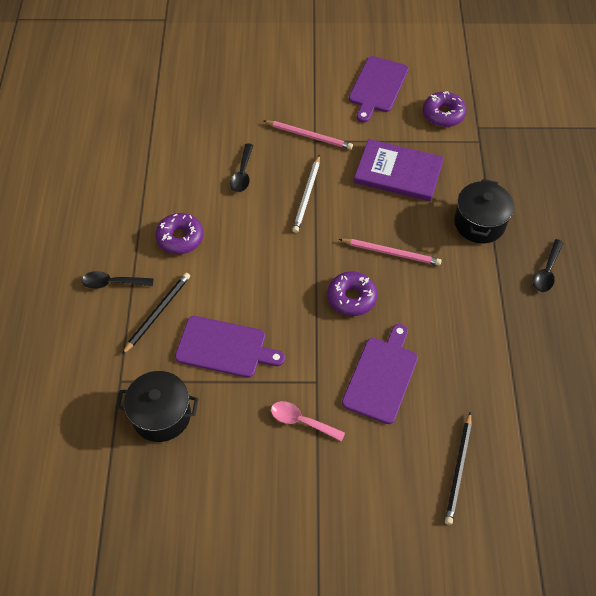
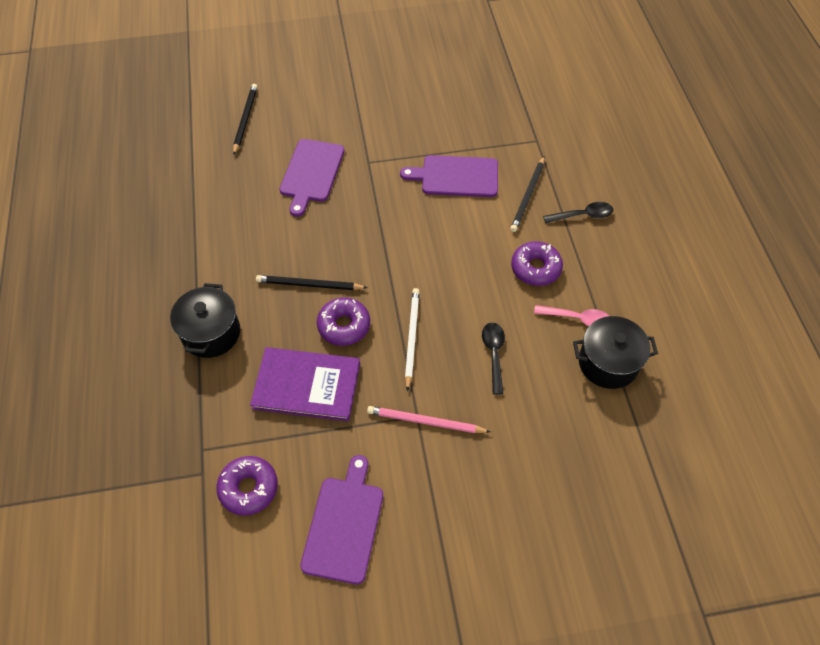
camera: 170 degrees right, 0 degrees up
black pot [116,371,199,442] -> black pot moved to [573,316,658,389]
pink spoon [271,401,345,442] -> pink spoon moved to [534,305,609,326]
purple donut [327,271,377,316] -> purple donut moved to [317,298,370,346]
pink pencil [339,239,442,266] -> black pencil [256,275,368,290]
black spoon [533,239,564,292] -> none

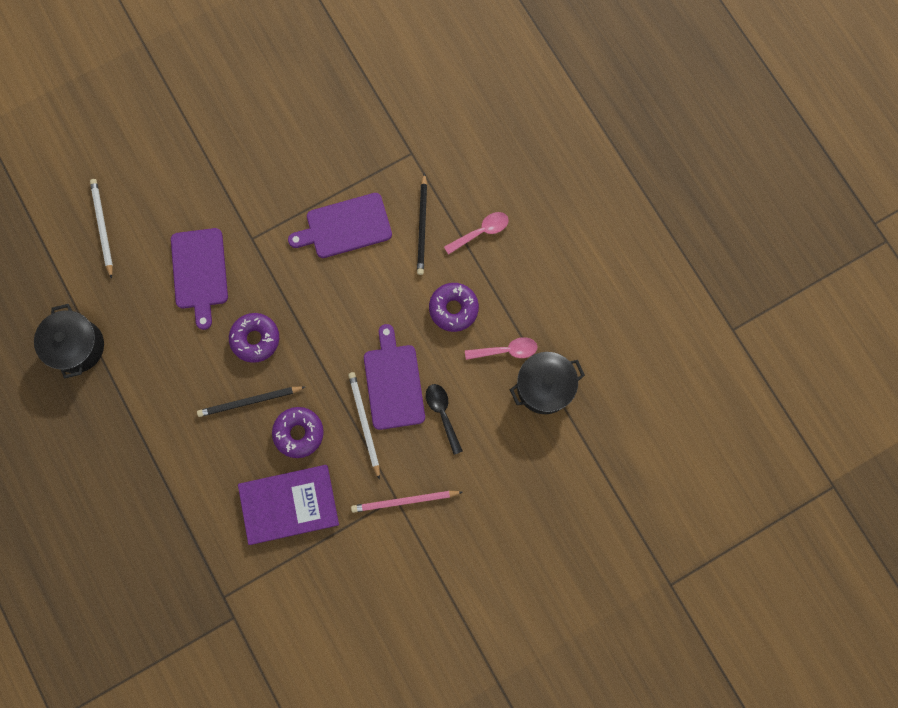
camera: 20 degrees left, 20 degrees up
black pot [170,283,240,358] -> black pot moved to [34,304,104,379]
purple donut [216,456,278,516] -> purple donut moved to [229,313,279,363]
black pencil [233,84,258,155] -> white pencil [90,179,113,279]
purple cutting board [300,455,383,584] -> purple cutting board moved to [364,324,425,430]
black spoon [543,202,613,223] -> pink spoon [444,212,509,255]

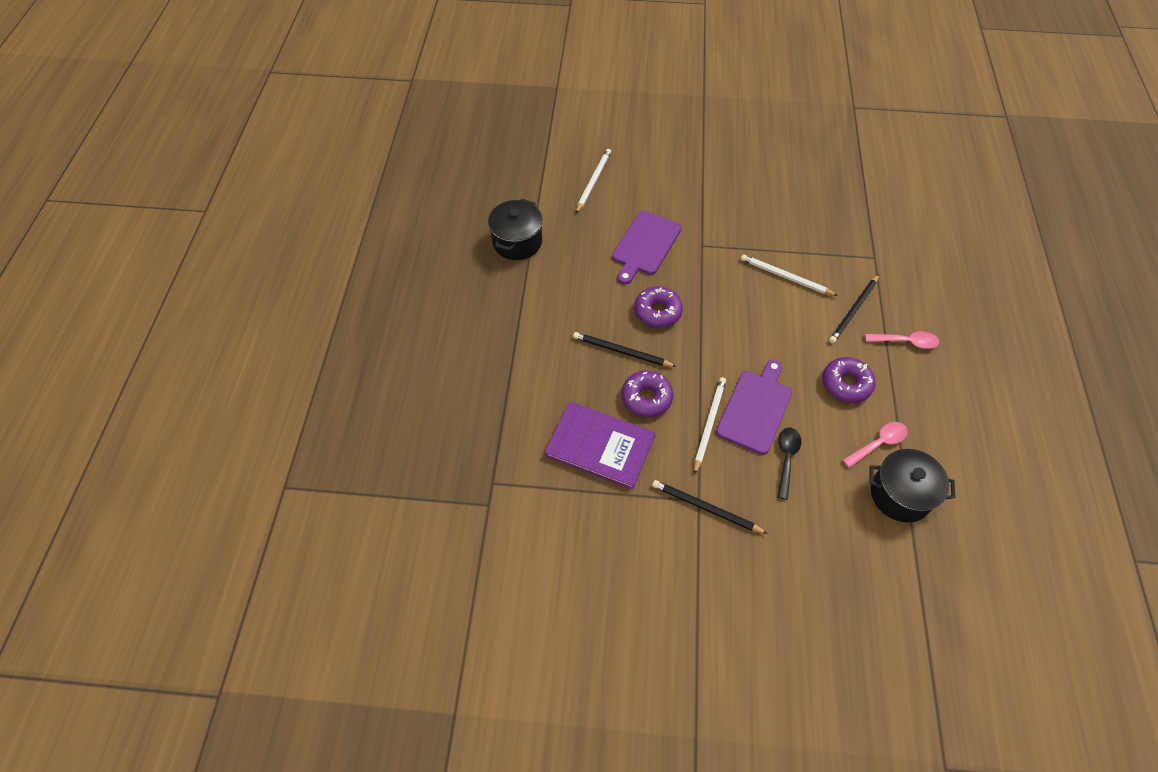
camera: 35 degrees right, 20 degrees down
purple cutting board [288,193,392,258] -> white pencil [741,255,838,296]
pink pencil [351,491,463,513] -> black pencil [652,480,768,534]
pink spoon [465,337,537,360] -> pink spoon turned 60 degrees counterclockwise [843,422,908,468]

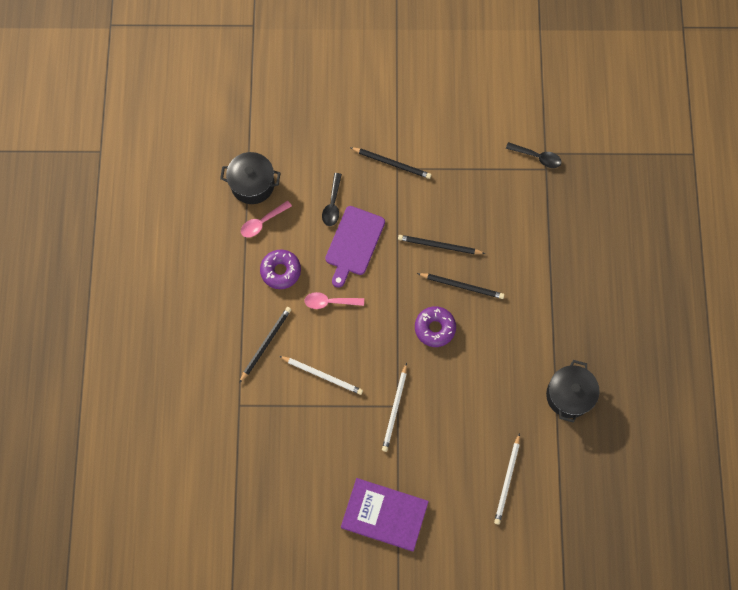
camera: 175 degrees right, 15 degrees up
purple book [545,402,655,490] -> purple book moved to [341,478,429,551]
purple cutting board [612,211,682,284] -> none
purple donut [622,371,673,417] -> black pencil [398,235,486,254]
white pencil [694,377,726,475] -> white pencil moved to [382,363,407,452]
pink spoon [865,331,939,349] -> pink spoon moved to [304,292,364,309]
none -> black spoon [506,142,562,168]

